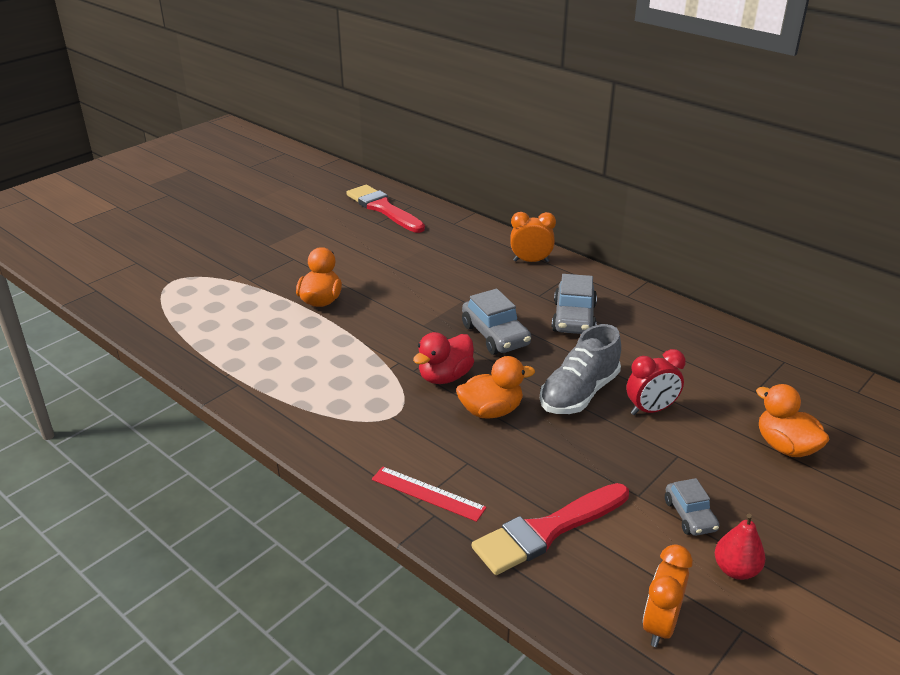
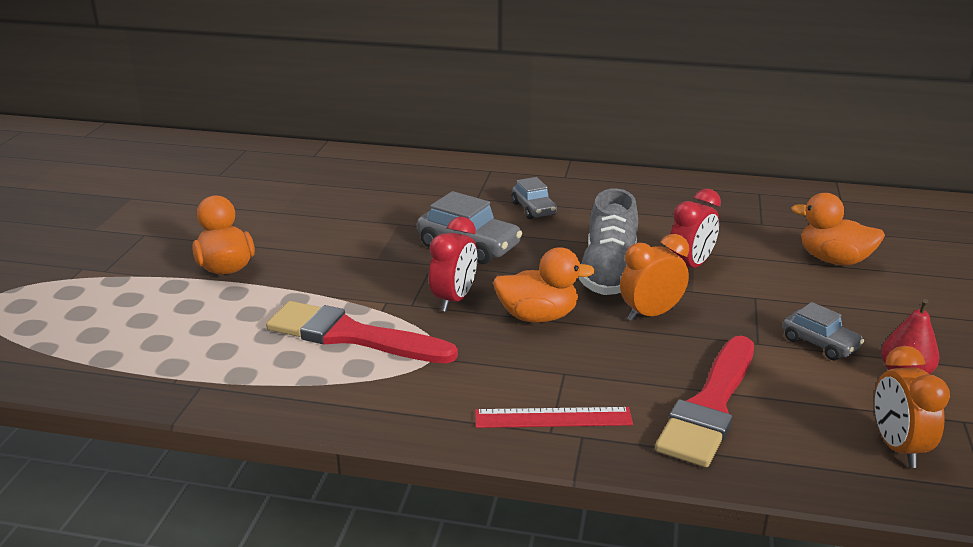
camera: 30 degrees left, 5 degrees down
red brush [346,185,425,233] -> red brush moved to [266,301,458,363]
red duck [413,332,474,384] -> red clock [429,217,477,312]
orange duck [456,356,535,419] -> orange duck turned 45 degrees clockwise [493,247,595,323]
orange clock [510,212,556,262] -> orange clock moved to [620,234,689,321]
grey car [552,274,597,334] -> grey car [511,177,557,219], size x0.62

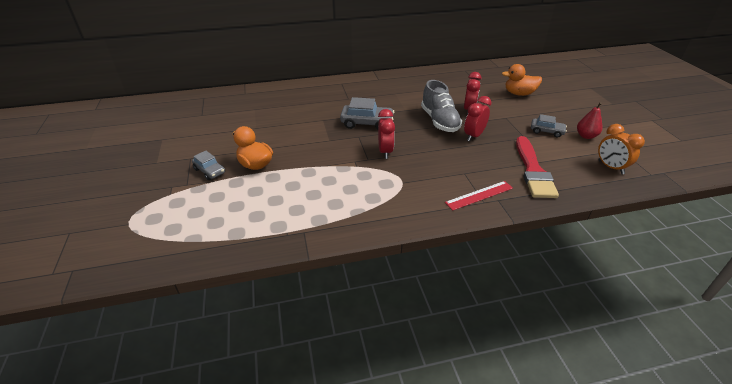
camera: 25 degrees left, 10 degrees up
red brush [266,301,458,363] -> none
orange duck [493,247,595,323] -> none
grey car [511,177,557,219] -> grey car moved to [192,151,225,180]
orange clock [620,234,689,321] -> red clock [464,96,491,141]

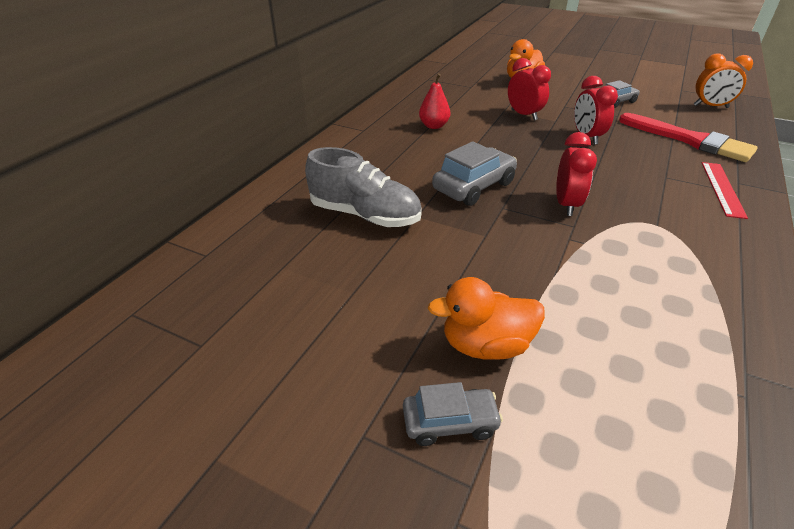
camera: 50 degrees left, 0 degrees up
red clock [378,109,395,159] -> red clock turned 60 degrees clockwise [556,132,597,216]
grey shoe [421,80,462,132] -> grey shoe moved to [305,147,422,227]
red pear [577,102,602,139] -> red pear moved to [419,74,450,129]

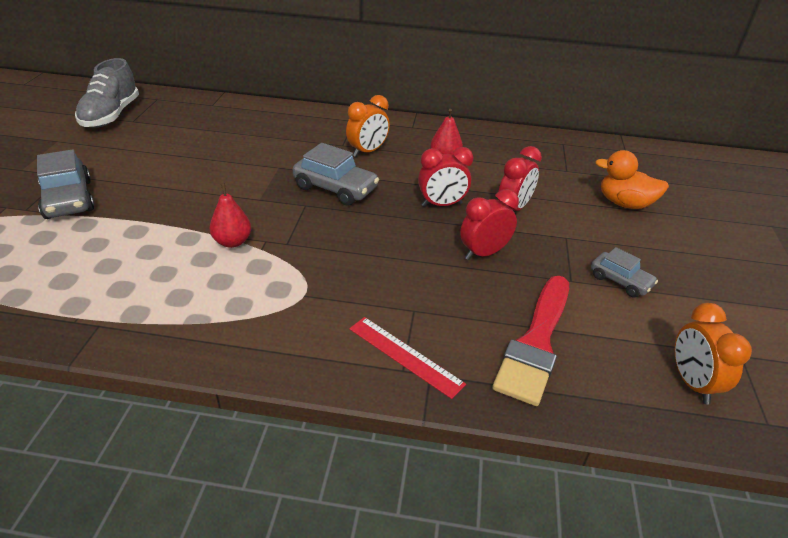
camera: 70 degrees right, 0 degrees up
grey shoe [305,147,422,227] -> grey shoe moved to [75,58,139,128]
grey car [403,382,503,446] -> grey car [37,149,94,219], size x1.62
orange duck [428,277,545,360] -> none
red clock [556,132,597,216] -> red clock moved to [418,147,473,207]
red ruler [702,162,748,219] -> red ruler turned 45 degrees clockwise [349,317,466,399]
none -> red pear [210,183,251,248]
none -> orange clock [346,95,390,157]

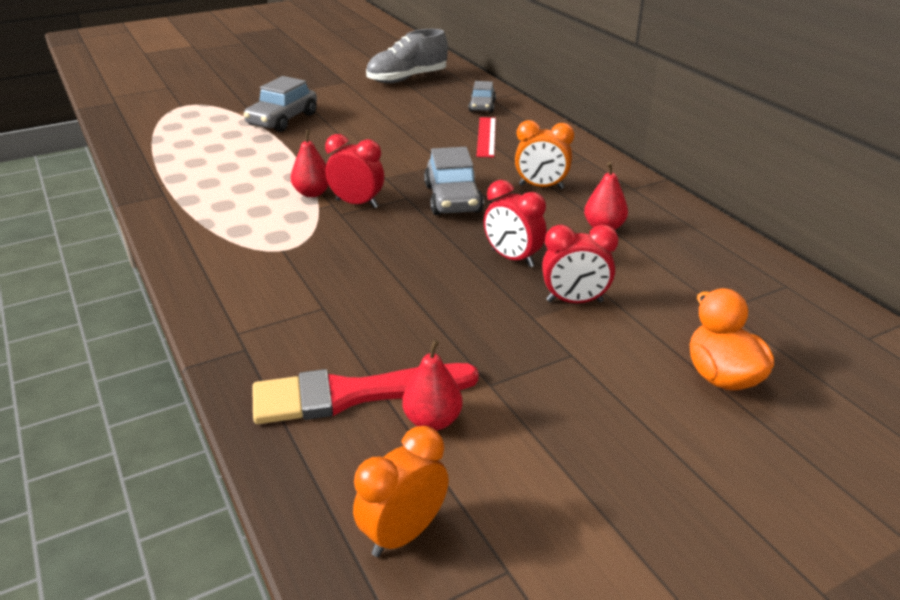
camera: 55 degrees right, 5 degrees down
red ruler [349,317,466,399] -> red ruler moved to [476,117,496,158]
red clock [460,189,519,260] -> red clock moved to [325,134,384,208]
grey car [591,247,658,297] -> grey car moved to [469,81,496,113]
none -> red pear [402,339,463,431]

